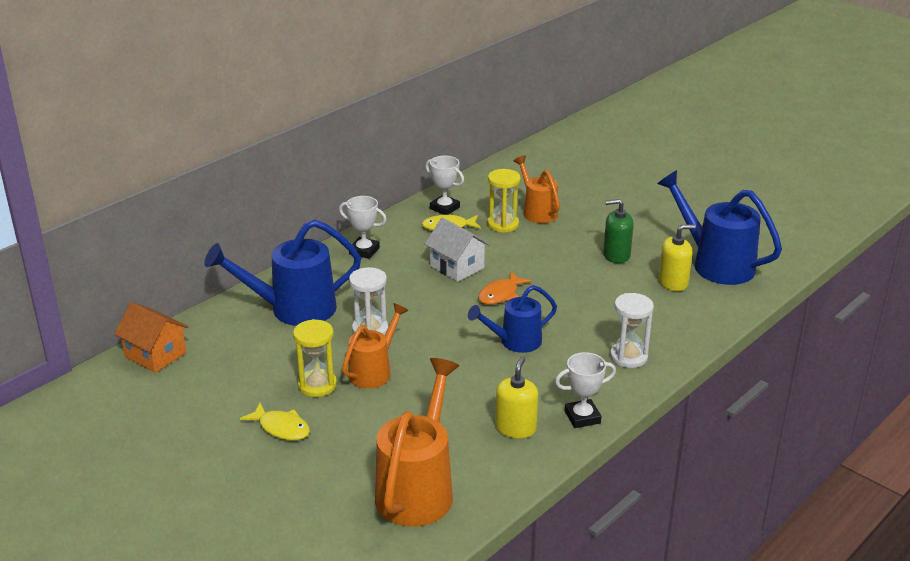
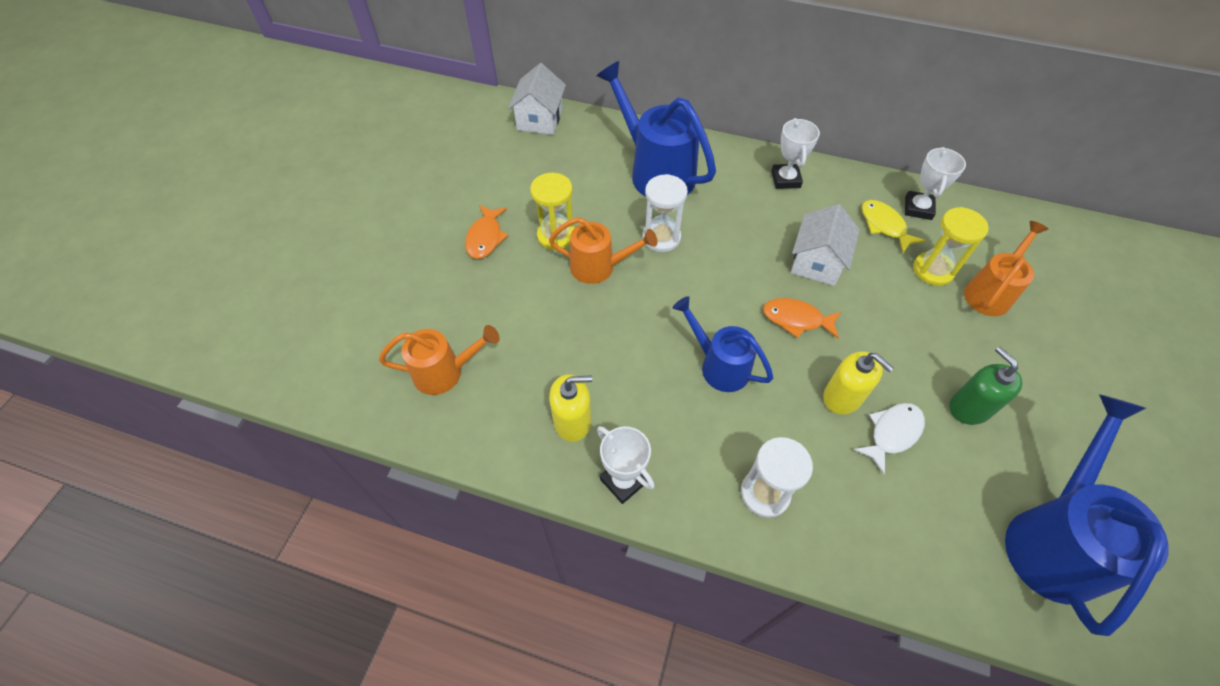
camera: 65 degrees right, 25 degrees up
orange house [114,302,189,373] -> white house [508,63,566,135]
yellow fish [240,403,310,440] -> orange fish [465,205,508,259]
orange watering can [375,358,459,527] -> orange watering can [379,325,500,395], size x0.61
yellow soap dispenser [659,224,696,291] -> yellow soap dispenser moved to [823,351,894,415]
none -> white fish [853,403,925,475]

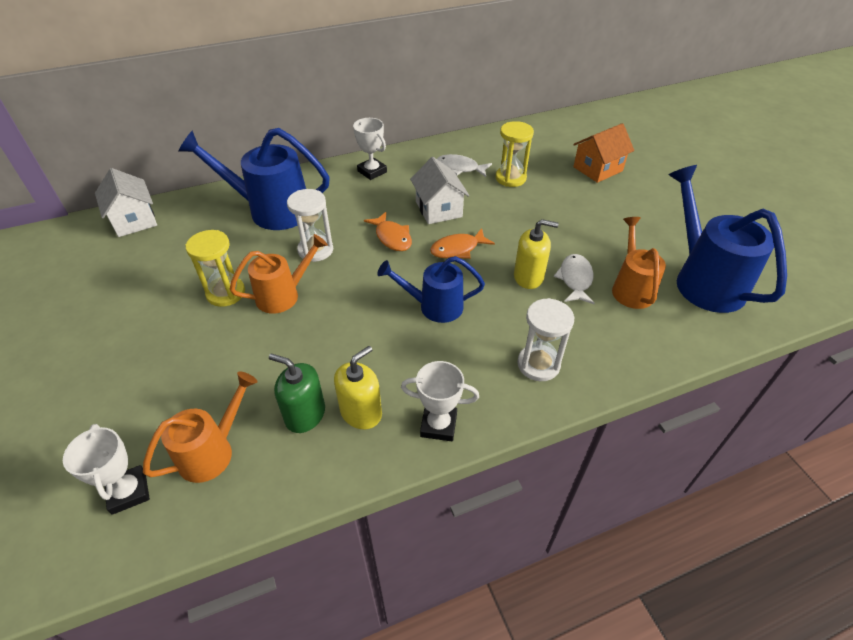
camera: 40 degrees left, 10 degrees down
orange fish [465,205,508,259] -> orange fish moved to [364,212,412,251]
yellow fish [862,200,926,253] -> white fish [437,154,492,177]
white trophy [905,147,966,220] -> white trophy moved to [63,424,150,515]
green soap dispenser [949,347,1022,425] -> green soap dispenser moved to [269,354,325,433]
orange watering can [964,221,1048,316] -> orange watering can moved to [612,217,666,309]
none -> orange house [573,123,634,183]

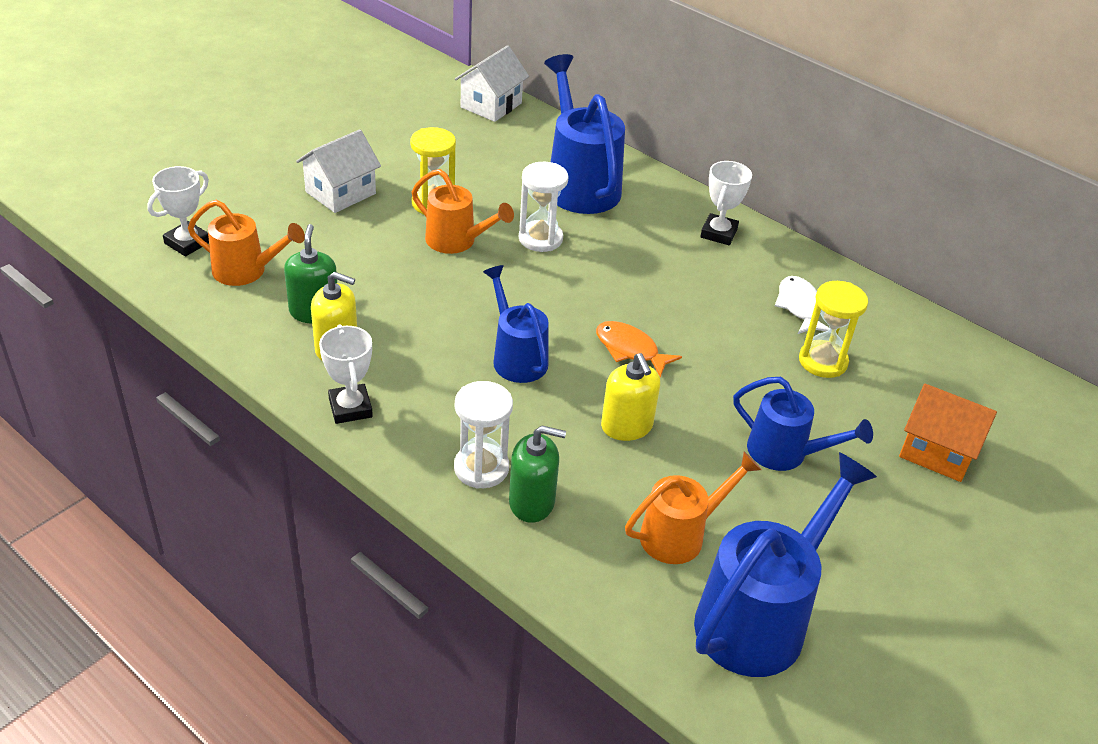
camera: 60 degrees right, 5 degrees down
orange fish [364,212,412,251] -> none
white house [410,157,469,224] -> white house moved to [296,129,381,213]
white fish [554,254,595,304] -> none
none -> green soap dispenser [509,426,566,523]
none -> blue watering can [733,377,873,471]

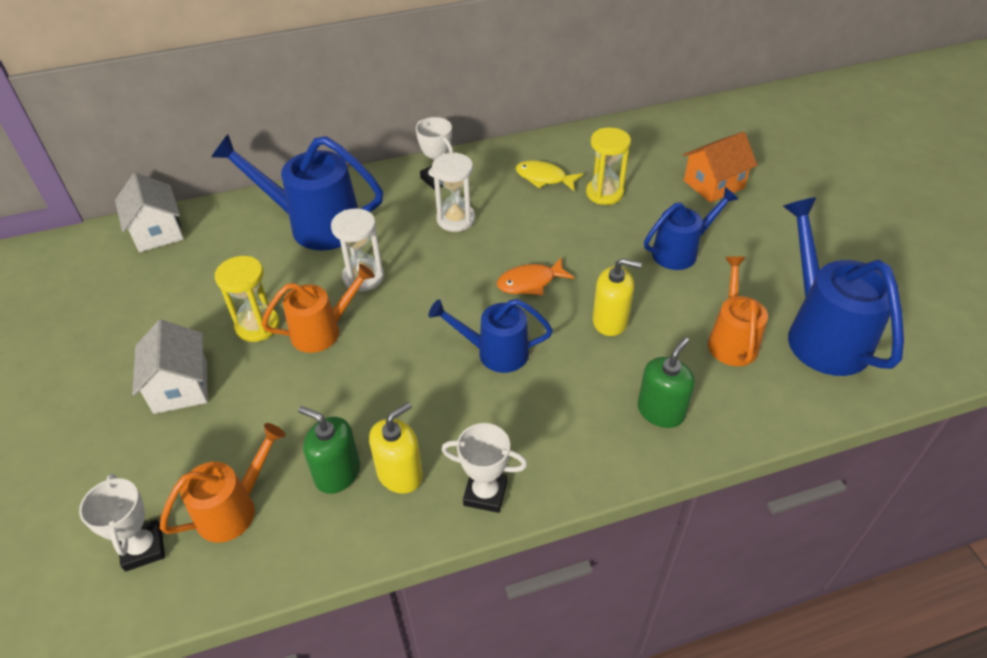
camera: 55 degrees left, 5 degrees up
white hourglass [454,381,513,489] -> white hourglass moved to [432,152,475,232]
white fish [775,276,829,334] -> yellow fish [516,160,583,191]

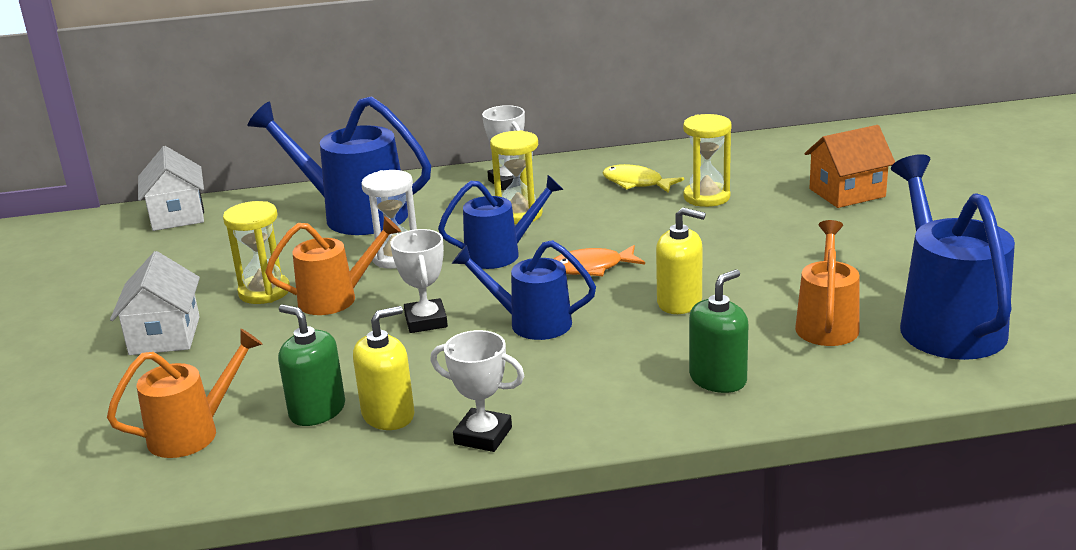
camera: 10 degrees right, 20 degrees down
white trophy [79,474,165,572] -> white trophy moved to [391,229,448,333]
white hourglass [432,152,475,232] -> yellow hourglass [490,130,543,224]
blue watering can [644,187,738,270] -> blue watering can moved to [438,175,564,269]

